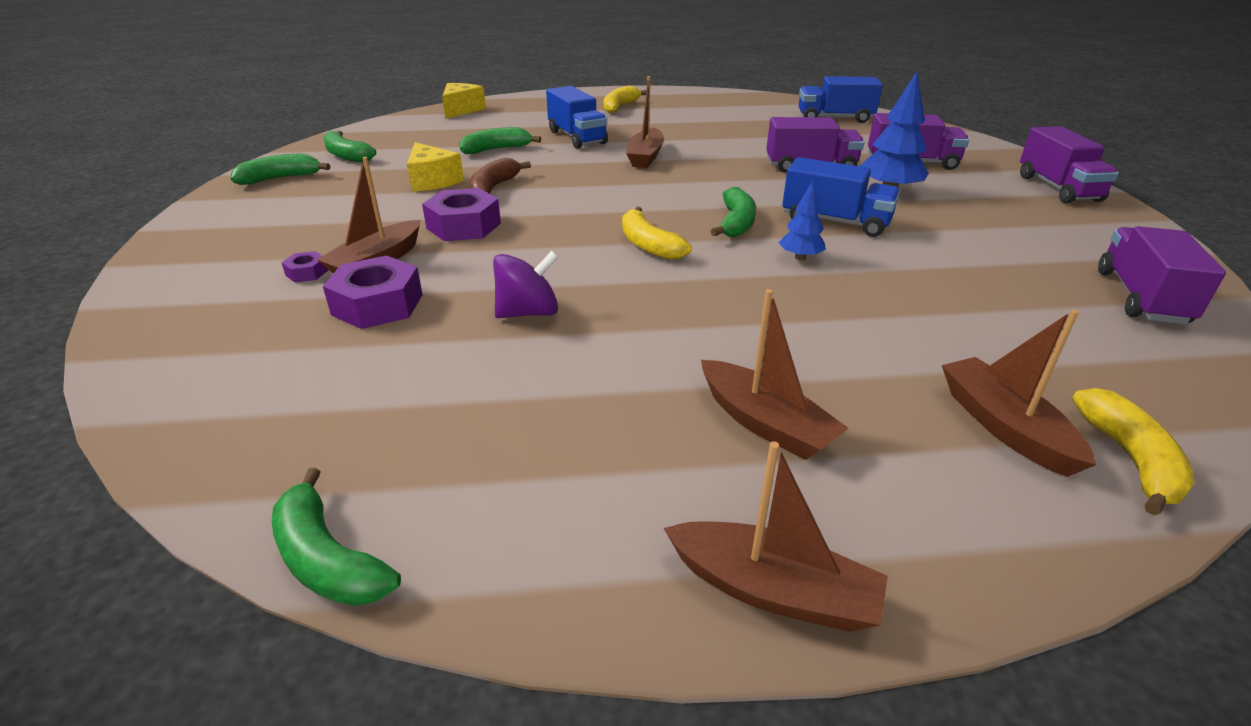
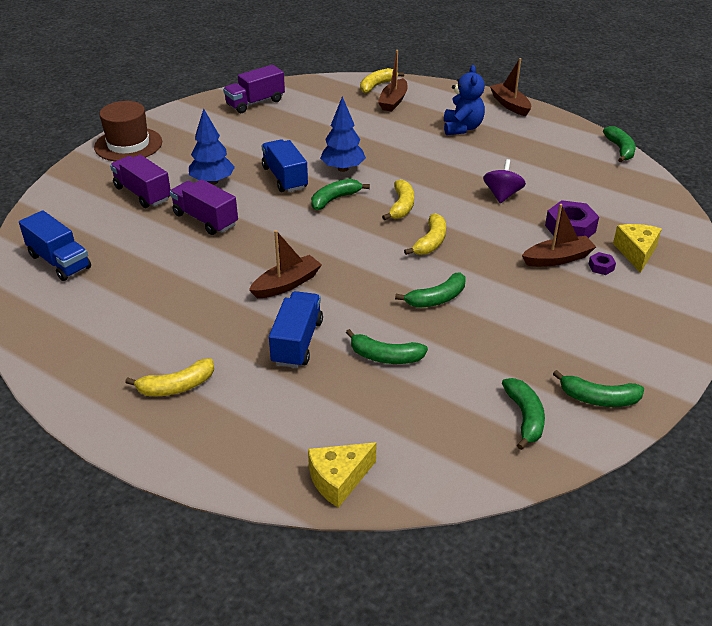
camera: 140 degrees left, 5 degrees up
yellow cheese [407,142,464,192] -> yellow cheese moved to [613,224,662,273]
purple nut [422,188,501,241] -> none
brown banana [469,158,531,194] -> green banana [395,272,465,308]
purple spinning top [493,251,559,318] -> purple spinning top turned 90 degrees clockwise [483,159,526,203]
brown boat [701,289,849,460] -> blue teddy bear [444,65,485,135]
blue tree [779,181,826,260] -> blue tree [320,96,366,172], size x1.71
purple truck [1020,126,1119,203] -> brown hat [94,101,162,161]
none -> yellow banana [404,213,446,255]

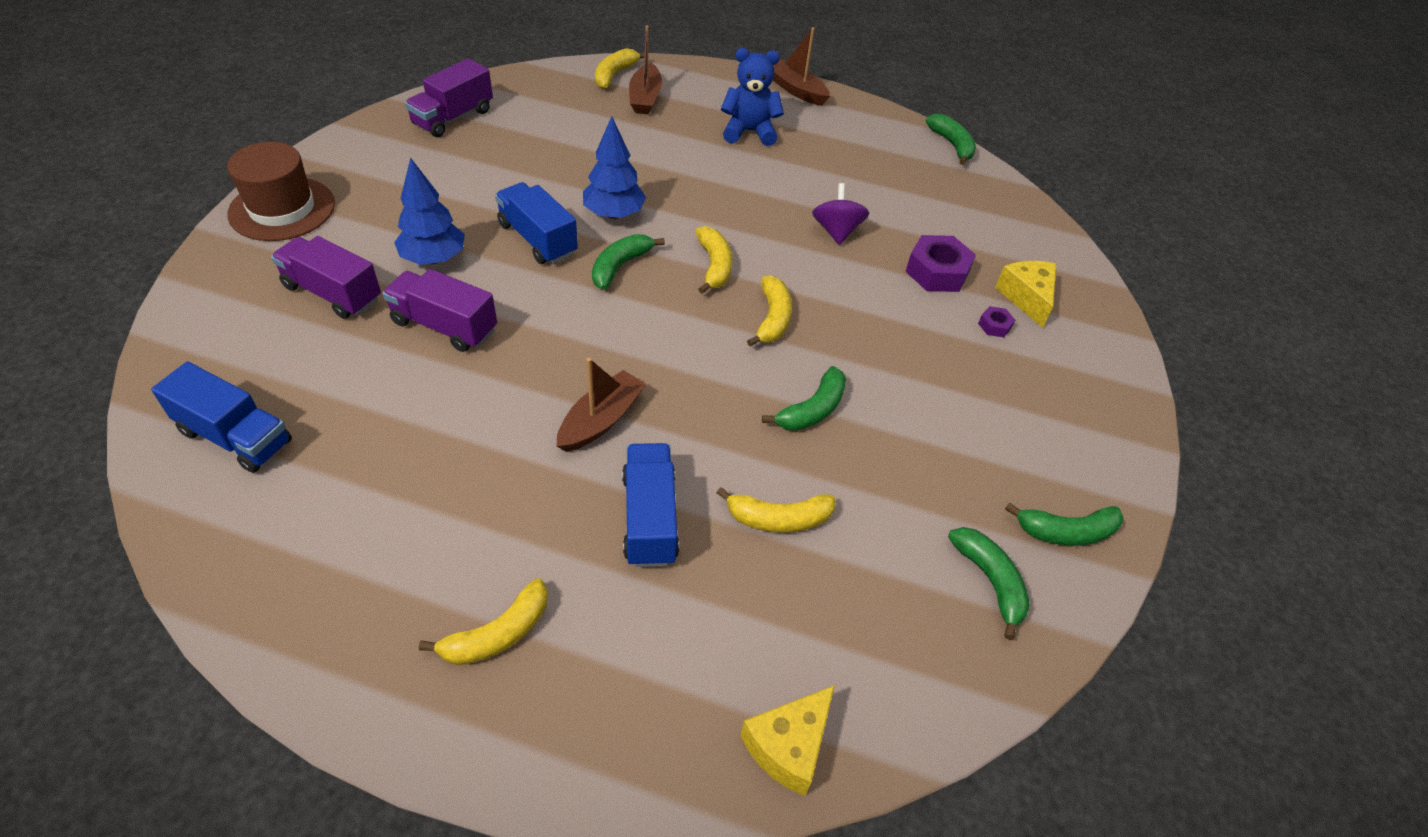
camera: 20 degrees left, 10 degrees up
green banana [346,329,428,364] -> yellow banana [717,487,836,533]
blue teddy bear [444,65,485,135] -> blue teddy bear turned 75 degrees counterclockwise [721,48,784,146]
brown boat [522,204,596,267] -> none

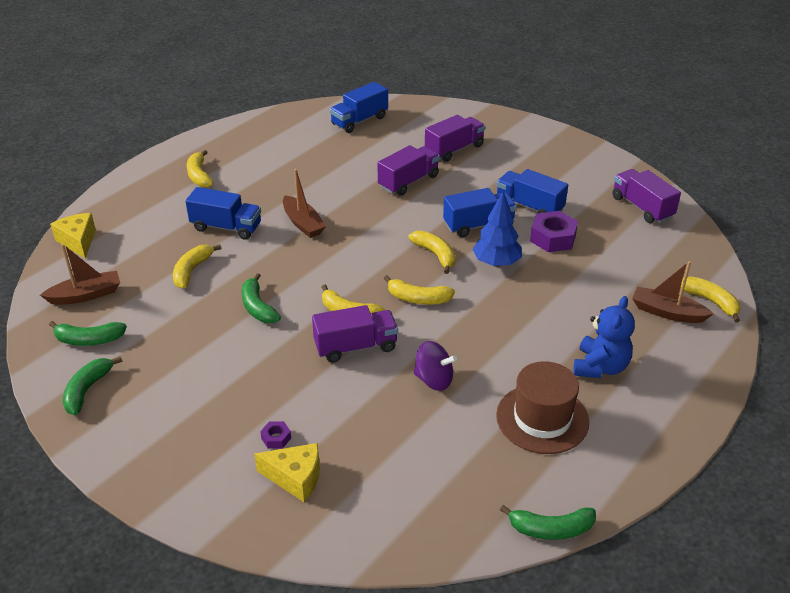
camera: 115 degrees right, 10 degrees down
brown hat [227,142,335,241] -> brown hat moved to [496,361,589,454]
blue tree [394,157,465,265] -> none
green banana [592,234,665,290] -> yellow banana [408,230,456,274]
brown boat [773,28,830,106] -> brown boat moved to [40,244,120,305]
purple nut [905,235,976,292] -> purple nut moved to [530,211,578,252]
none -> purple truck [312,305,398,362]
none -> blue truck [496,169,568,213]

